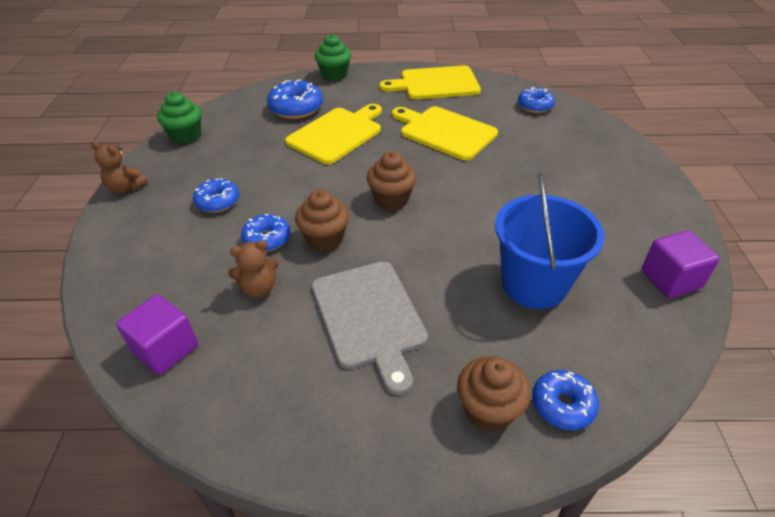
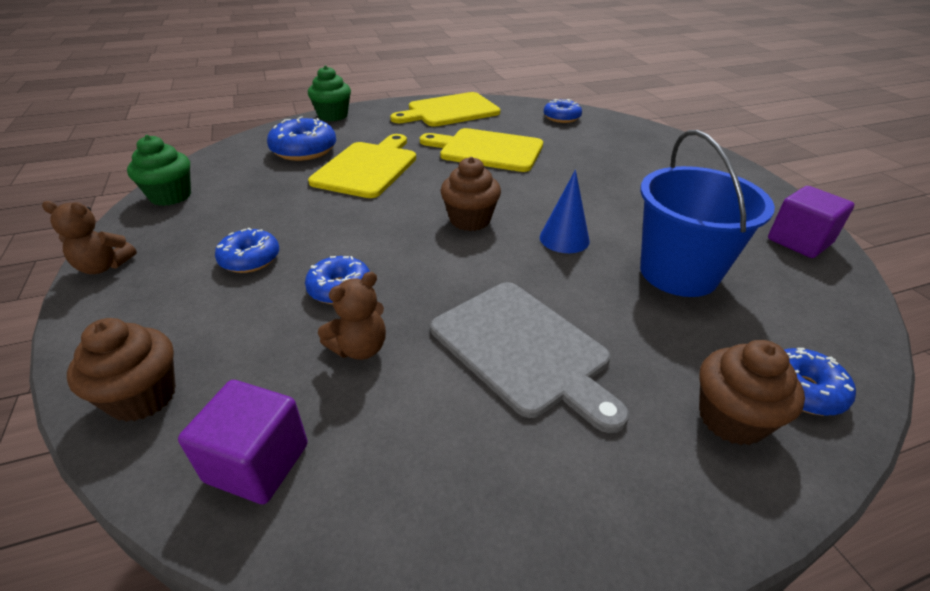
camera: 20 degrees left, 5 degrees down
brown cupcake [295,190,349,252] -> brown cupcake moved to [67,318,176,422]
none -> blue cone [540,170,590,253]

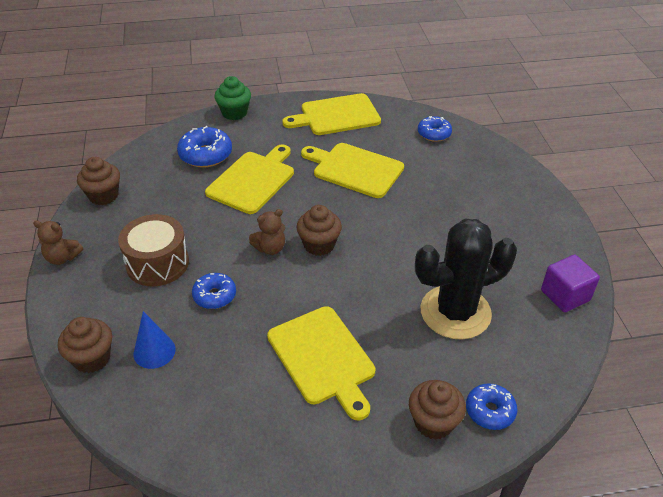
camera: 10 degrees right, 5 degrees up
green cupcake [127,135,191,206] -> brown cupcake [77,157,120,205]
purple cube [178,380,308,504] -> none
blue donut [215,228,279,273] -> brown drum [118,214,189,286]
brown teddy bear [318,272,386,360] -> brown teddy bear moved to [249,209,285,255]
grey cutting board [431,282,629,433] -> yellow cutting board [267,306,375,421]
blue cone [540,170,590,253] -> blue cone moved to [134,311,176,369]
blue bucket [640,130,775,297] -> black cactus [415,219,517,340]

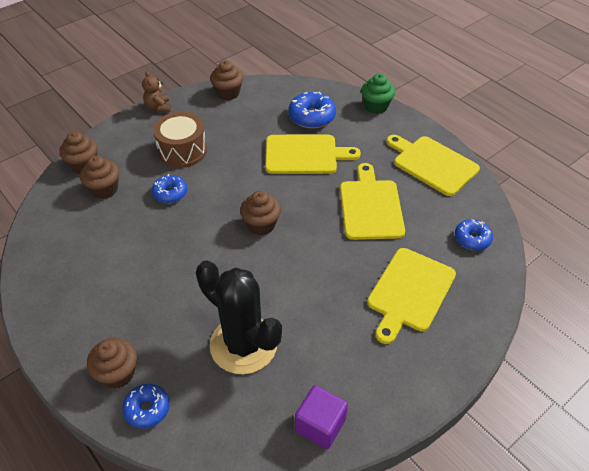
camera: 60 degrees right, 5 degrees up
blue cone [134,311,176,369] -> brown cupcake [80,156,119,199]
brown teddy bear [249,209,285,255] -> none
yellow cutting board [267,306,375,421] -> yellow cutting board moved to [367,248,456,344]

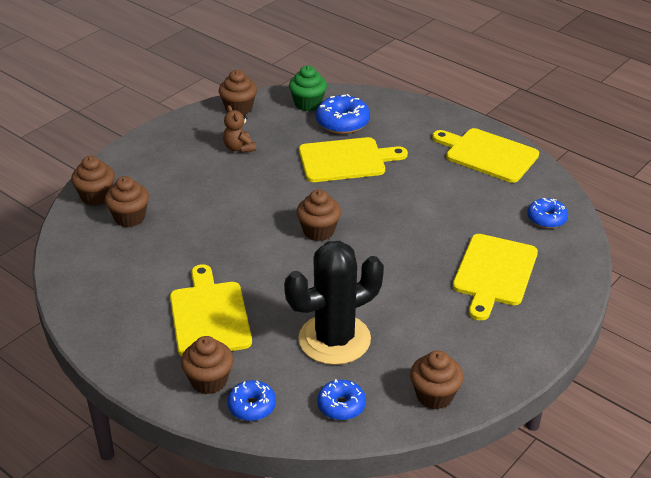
camera: 10 degrees left, 10 degrees down
brown teddy bear [142,71,171,112] -> brown teddy bear moved to [223,105,256,153]
blue donut [152,174,187,203] -> blue donut moved to [317,379,366,420]
brown drum [153,112,207,168] -> none
black cactus [196,260,282,374] -> black cactus turned 60 degrees counterclockwise [284,241,384,365]
purple cube [295,385,348,449] -> brown cupcake [410,350,463,409]
yellow cutting board [340,163,405,240] -> yellow cutting board moved to [170,264,252,357]
green cupcake [361,73,395,114] -> green cupcake moved to [289,66,327,111]

